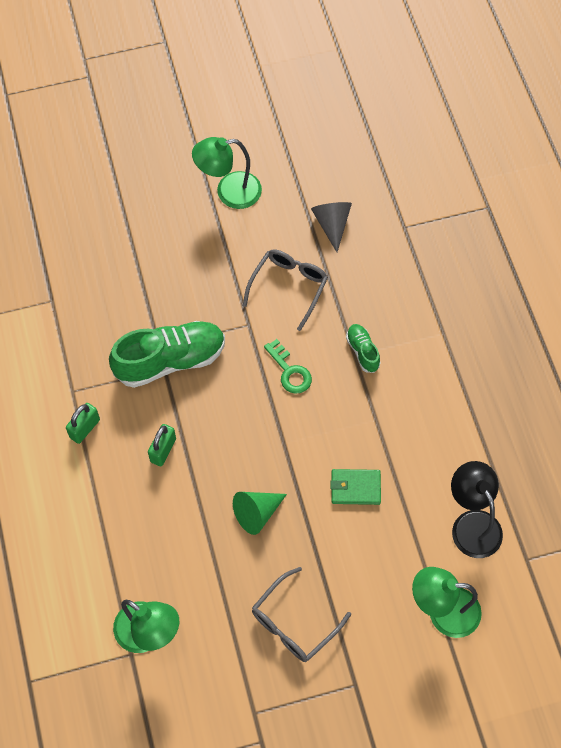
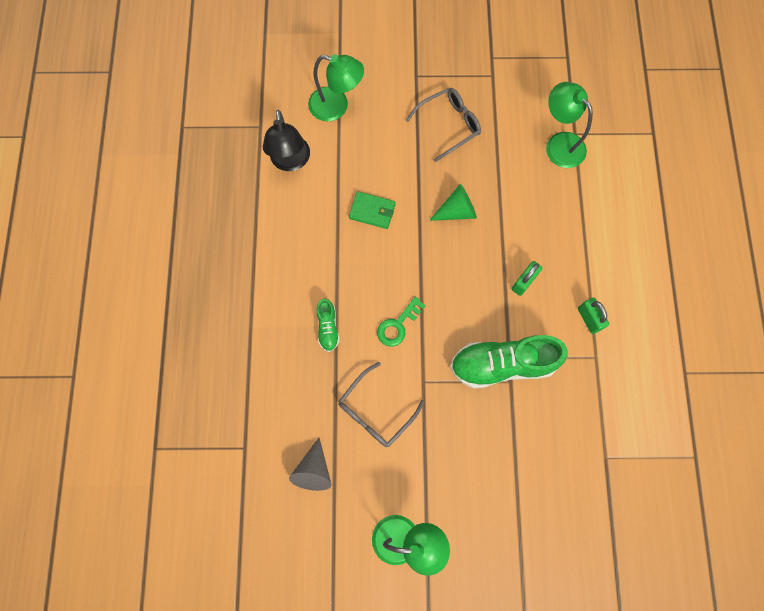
camera: 165 degrees left, 10 degrees up
green padlock [66,403,100,444] -> green padlock turned 75 degrees counterclockwise [578,298,609,334]
green key [264,339,312,394] -> green key turned 120 degrees counterclockwise [377,297,426,347]

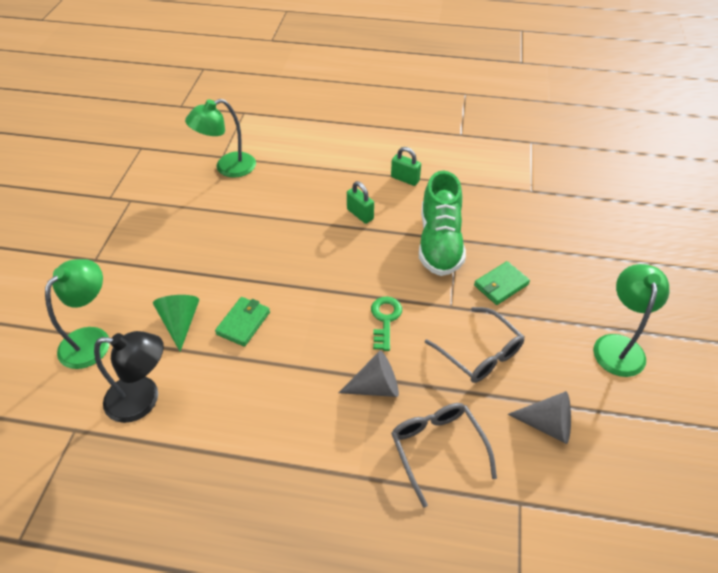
camera: 80 degrees left, 25 degrees down
green shoe [317,299,340,352] -> grey cone [339,351,399,397]
green key [377,297,426,347] -> green key turned 135 degrees counterclockwise [371,297,402,351]
grey glasses [406,88,481,162] -> grey glasses moved to [391,403,497,508]
green cone [429,184,477,221] -> green cone moved to [153,295,199,351]
green padlock [578,298,609,334] -> green padlock turned 45 degrees clockwise [391,147,421,186]
none -> green wallet [474,261,530,305]

